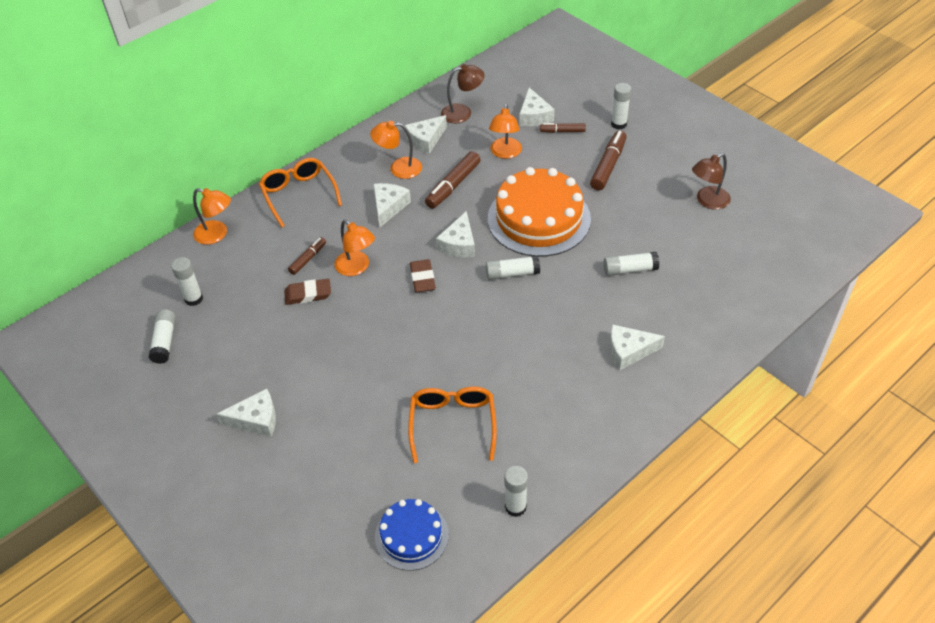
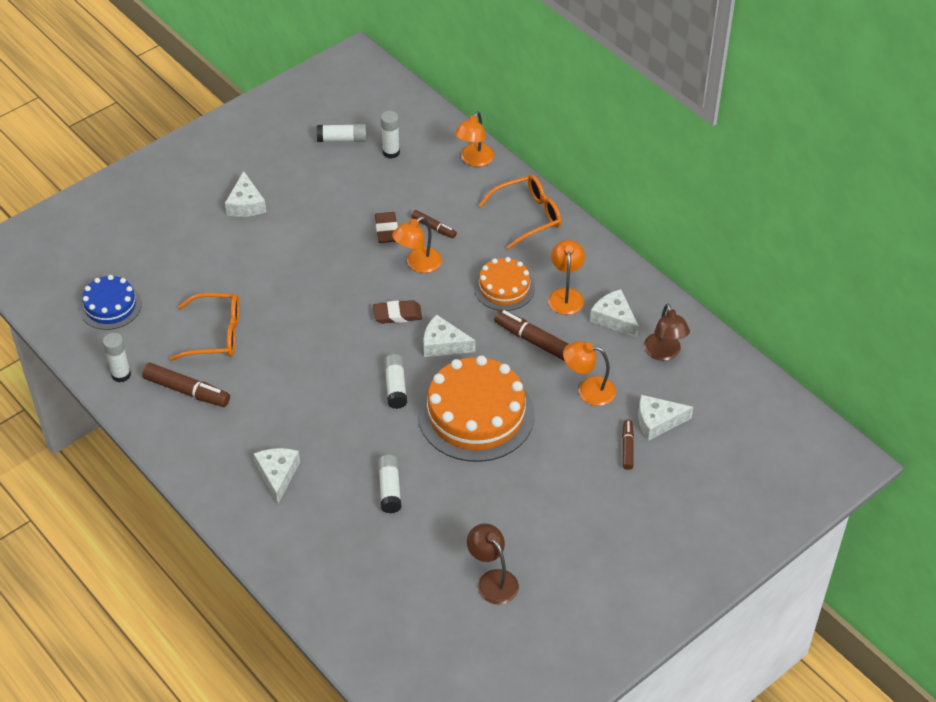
camera: 90 degrees right, 0 degrees up
white cheese [373,183,411,227] -> orange cake [474,257,535,311]
brown marker [590,131,627,190] -> brown marker moved to [142,363,230,407]
white glue stick [611,83,631,130] -> none

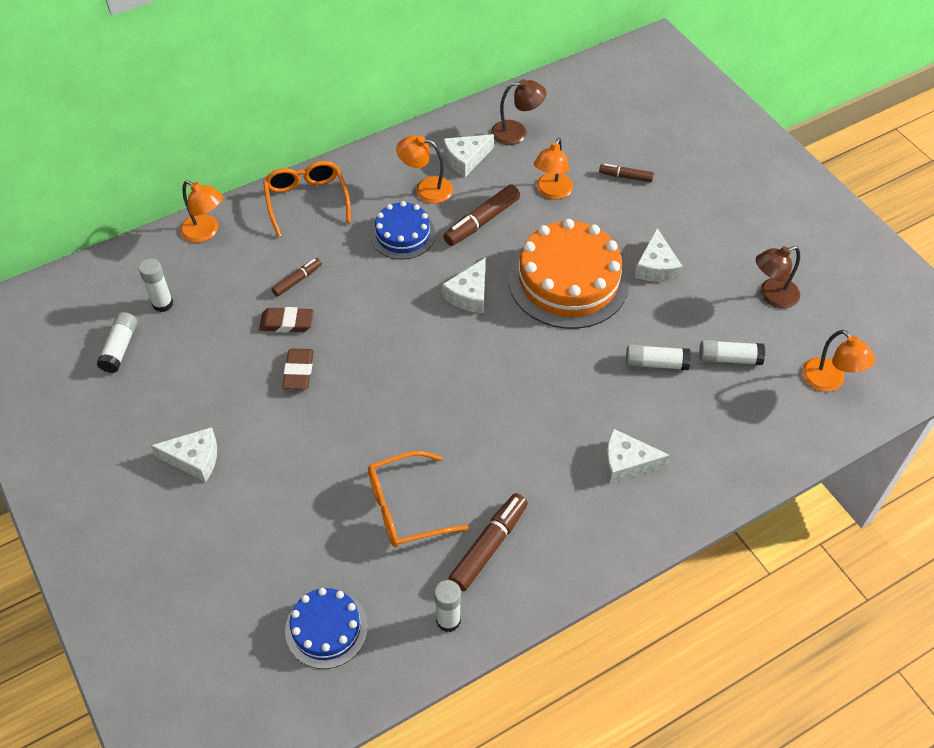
camera: 80 degrees left, 5 degrees up
orange glasses [170,293,240,361] -> orange glasses turned 120 degrees counterclockwise [368,451,469,547]
brown eraser [373,300,422,324] -> brown eraser moved to [282,348,314,390]
white glue stick [384,354,407,409] -> white glue stick moved to [699,340,765,365]
orange lamp [392,217,442,273] -> orange lamp moved to [802,330,875,392]
orange cake [474,257,535,311] -> blue cake [370,201,436,260]
white cheese [638,395,693,441] -> white cheese moved to [635,228,683,282]

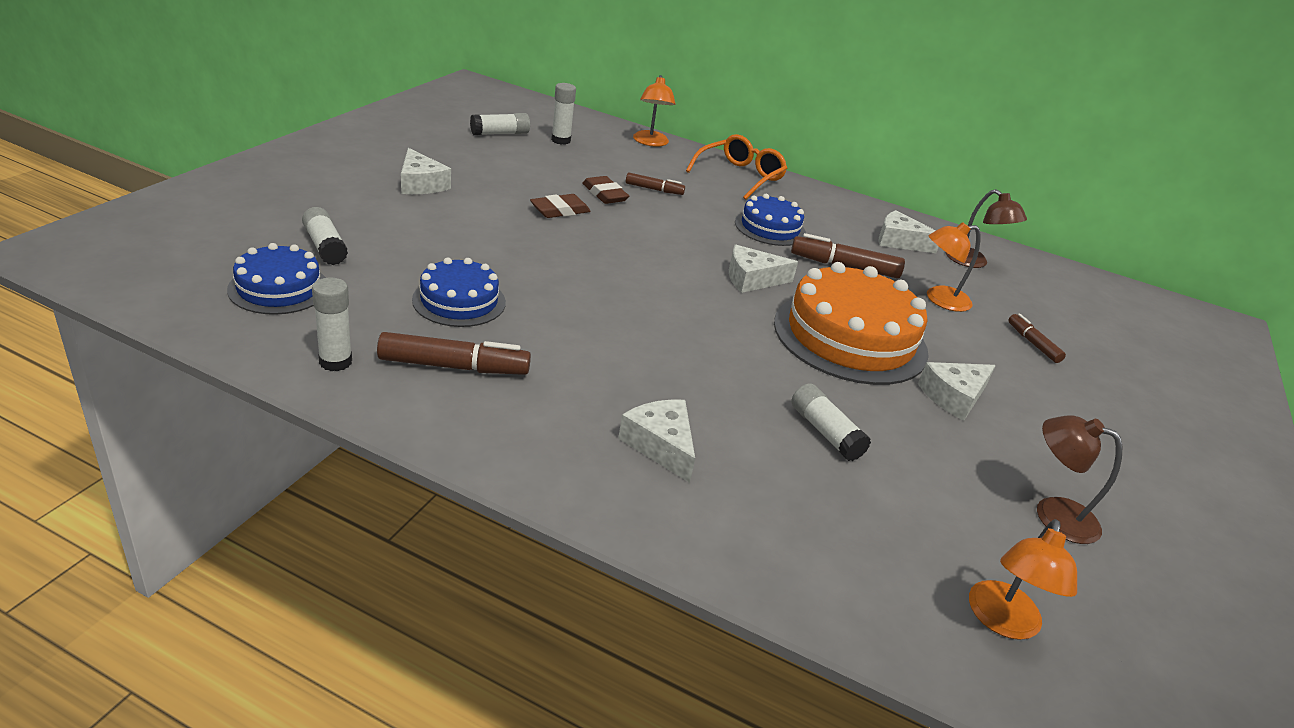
camera: 50 degrees right, 20 degrees down
orange glasses [368,451,469,547] -> blue cake [412,257,506,327]
orange lamp [396,135,453,204] -> none
white glue stick [699,340,765,365] -> white glue stick moved to [302,207,348,265]

